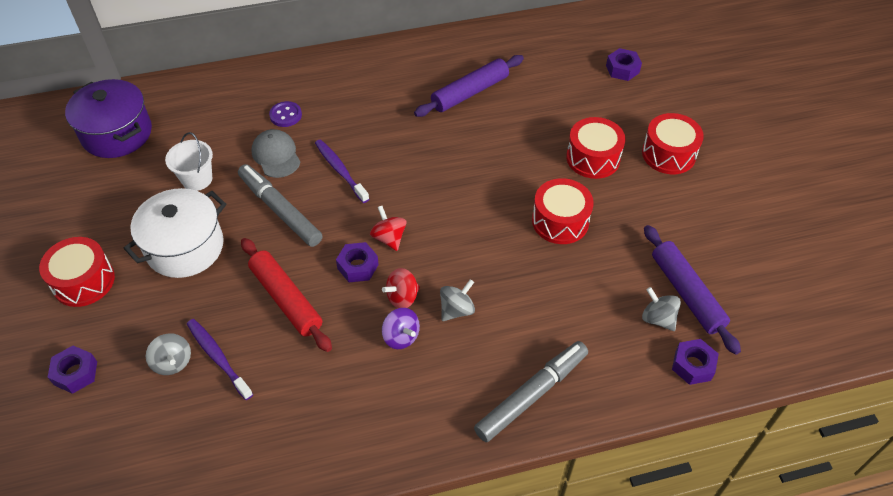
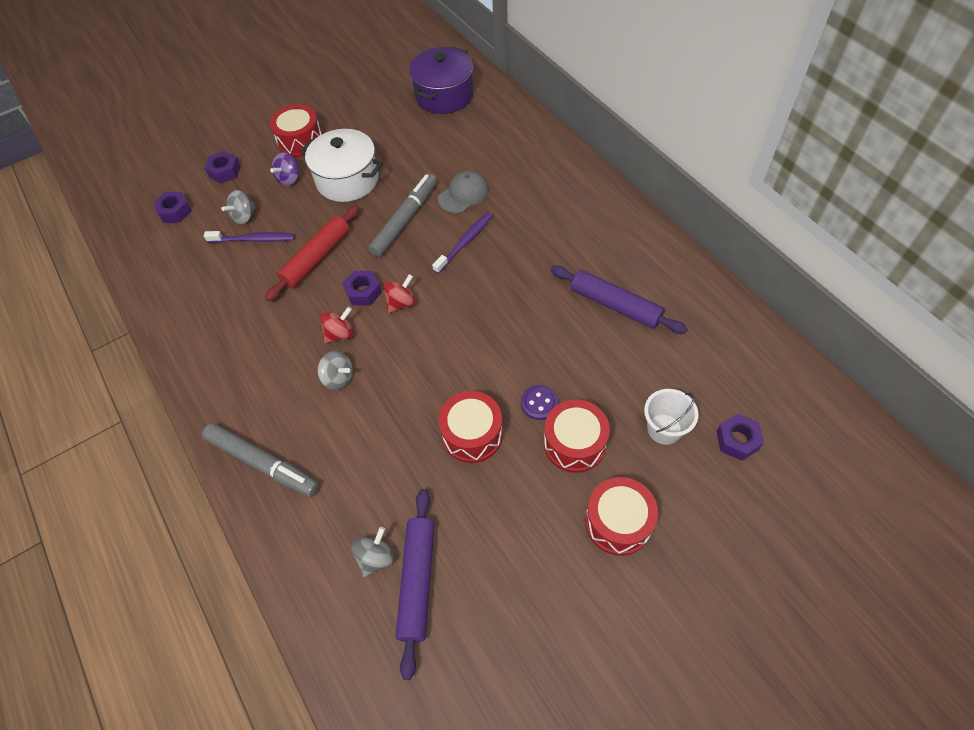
camera: 75 degrees right, 5 degrees up
white bucket [165,132,213,191] -> white bucket moved to [644,389,699,445]
purple toothbrush [187,319,253,400] -> purple toothbrush turned 60 degrees clockwise [204,231,295,243]
purple button [269,101,302,127] -> purple button moved to [521,385,558,420]
red spinning top [382,268,420,308] -> red spinning top turned 105 degrees clockwise [321,307,354,344]
purple spinning top [382,308,420,349] -> purple spinning top moved to [270,153,299,186]
purple rolling pin [644,225,741,355] -> purple rolling pin turned 45 degrees counterclockwise [396,489,435,680]
purple nut [672,339,719,385] -> purple nut moved to [153,192,192,223]

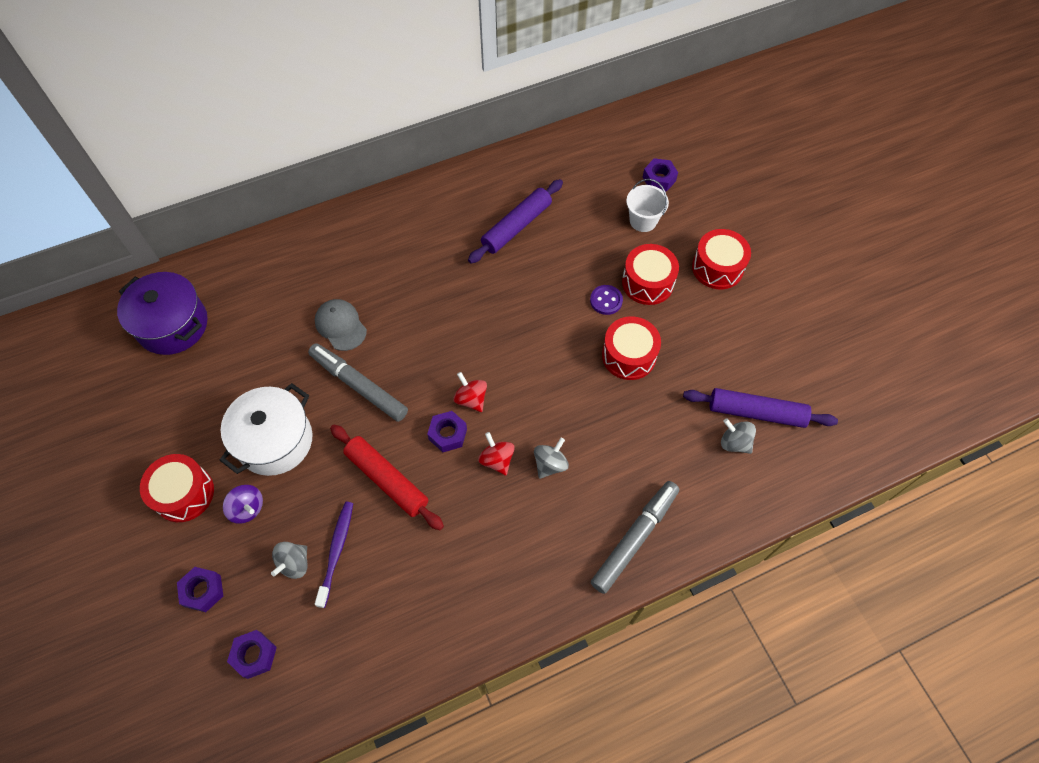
camera: 85 degrees left, 5 degrees up
grey spinning top [221,190,256,224] -> grey spinning top turned 75 degrees clockwise [271,542,308,579]
purple toothbrush [432,212,493,274] -> none

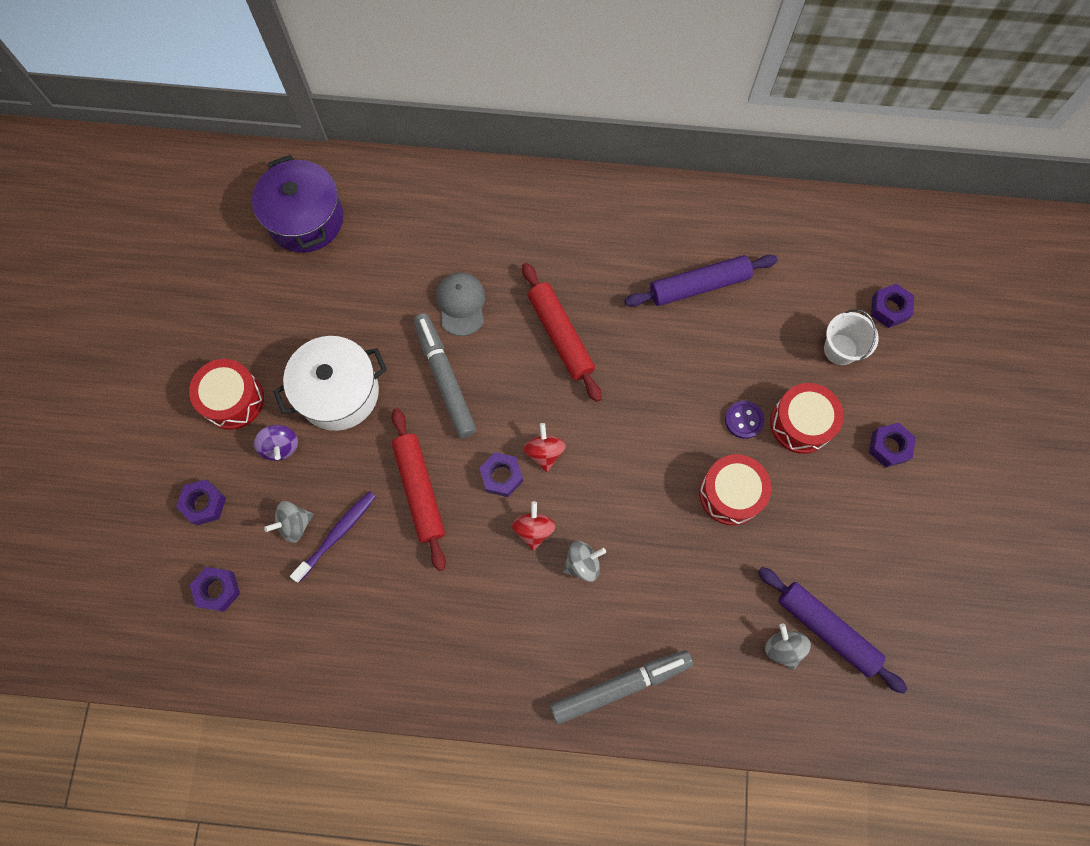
camera: 30 degrees right, 10 degrees up
red drum [692,229,751,289] -> purple nut [869,423,916,468]
none -> red rolling pin [522,263,602,402]

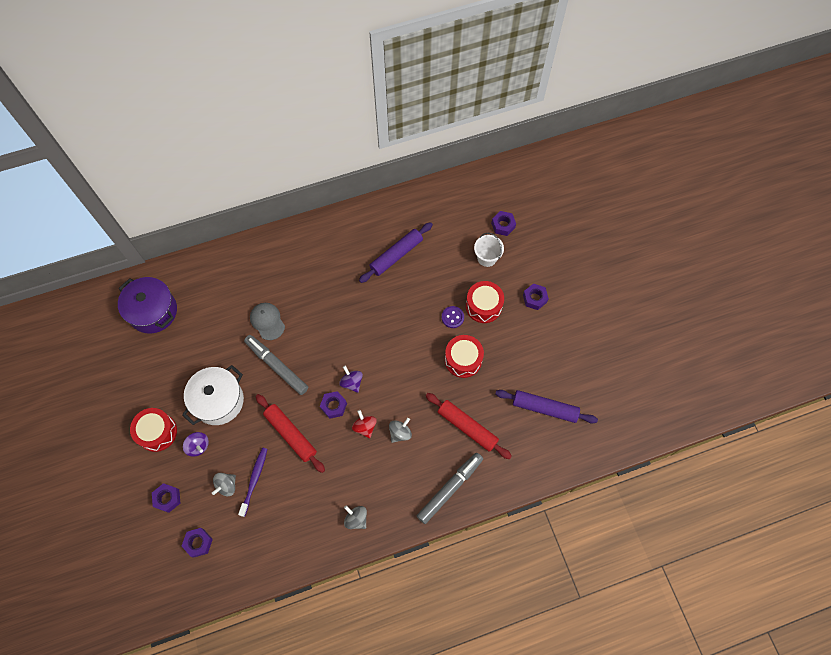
camera: 25 degrees left, 5 degrees down
red rolling pin [522,263,602,402] -> red rolling pin moved to [426,393,512,459]
red spinning top [523,423,566,472] -> purple spinning top [339,365,363,393]
grey spinning top [765,623,811,670] -> grey spinning top moved to [344,506,367,529]

